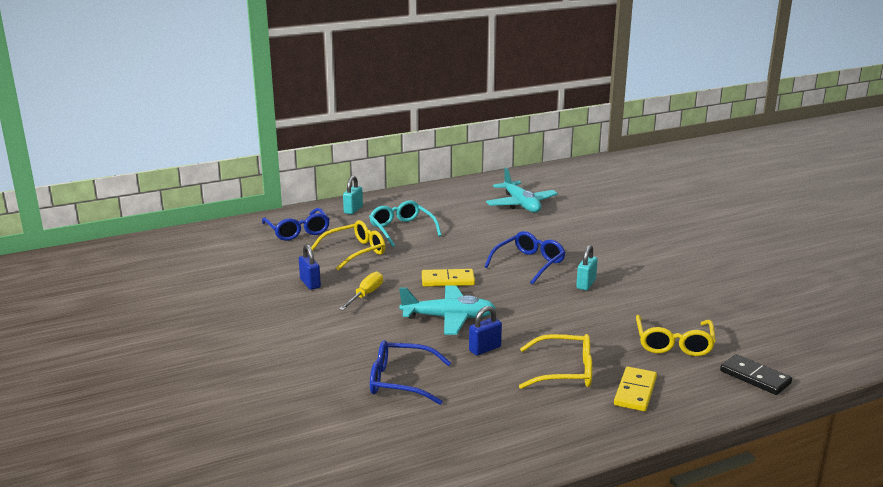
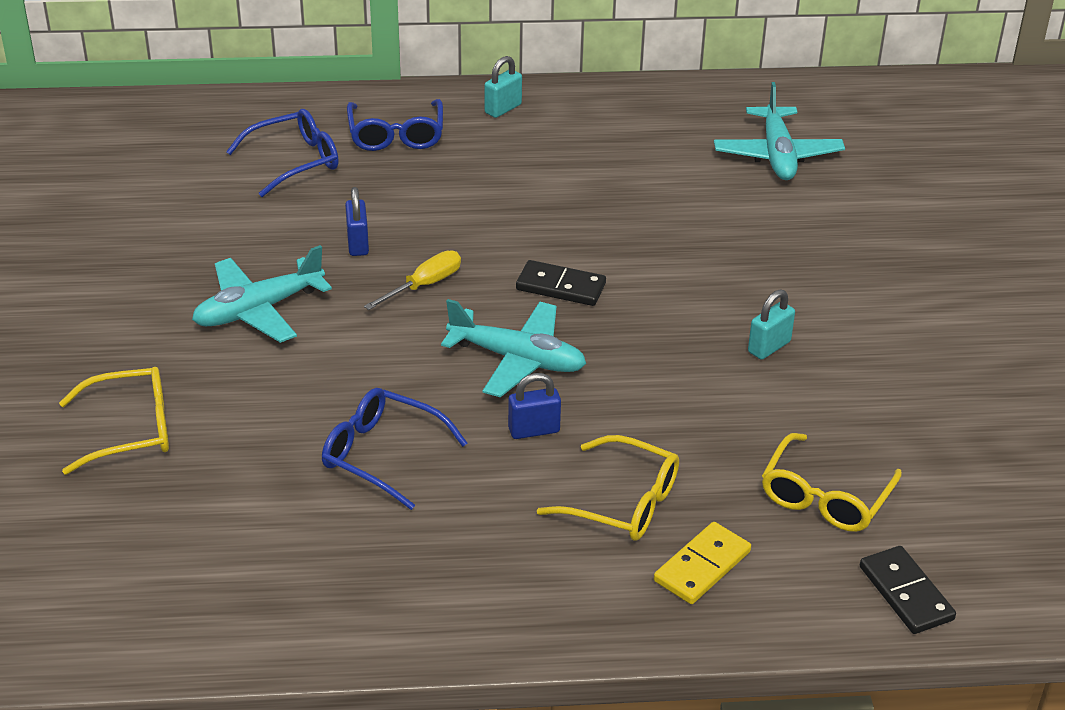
camera: 20 degrees right, 15 degrees up
yellow glasses [311,220,385,271] -> yellow glasses moved to [59,367,169,475]
turquoise glasses [369,200,442,247] -> none
yellow domino [422,269,475,287] -> black domino [516,260,606,306]
blue glasses [484,231,566,285] -> blue glasses moved to [226,109,339,197]
none -> turquoise plane [192,245,332,343]

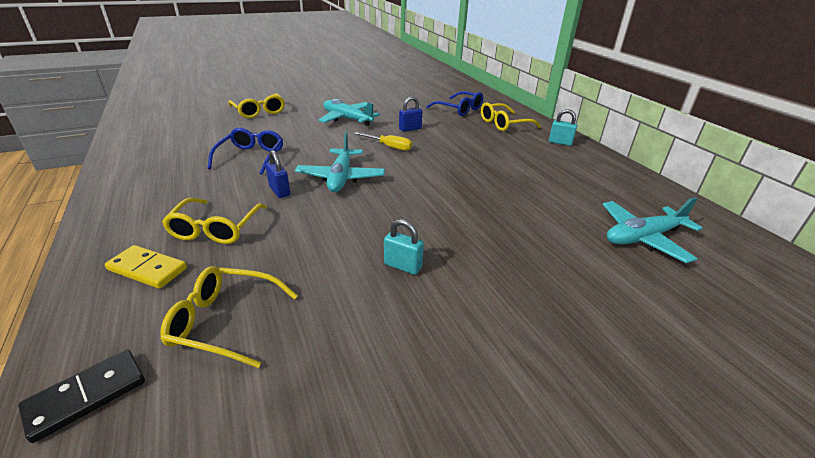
camera: 70 degrees right, 5 degrees down
blue glasses [347,99,443,151] -> yellow glasses [481,103,541,131]
black domino [516,260,606,306] -> none

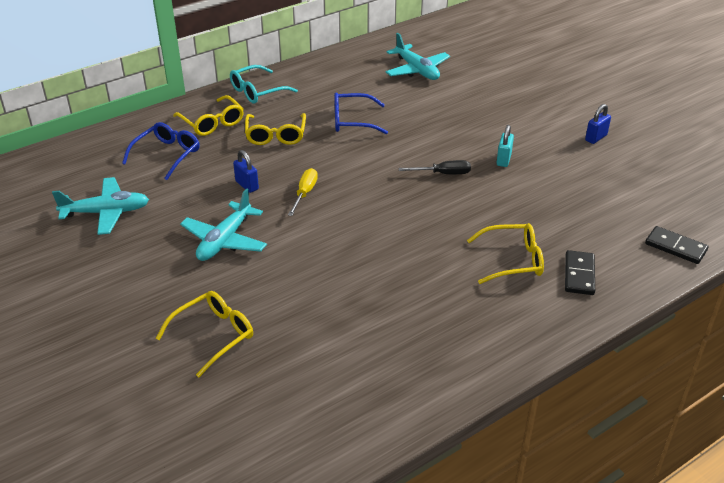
camera: 100 degrees left, 5 degrees up
yellow domino [105,245,187,289] -> black domino [565,250,595,295]
yellow glasses [160,266,298,368] -> yellow glasses moved to [245,113,306,145]
blue glasses [207,128,283,175] -> blue glasses moved to [334,92,388,134]
blue padlock [265,150,290,198] -> blue padlock moved to [585,104,611,144]
turquoise plane [295,132,385,192] -> turquoise plane moved to [52,177,149,235]
turquoise padlock [549,109,577,146] -> turquoise glasses [230,65,298,104]
none -> black screwdriver [398,160,471,174]

